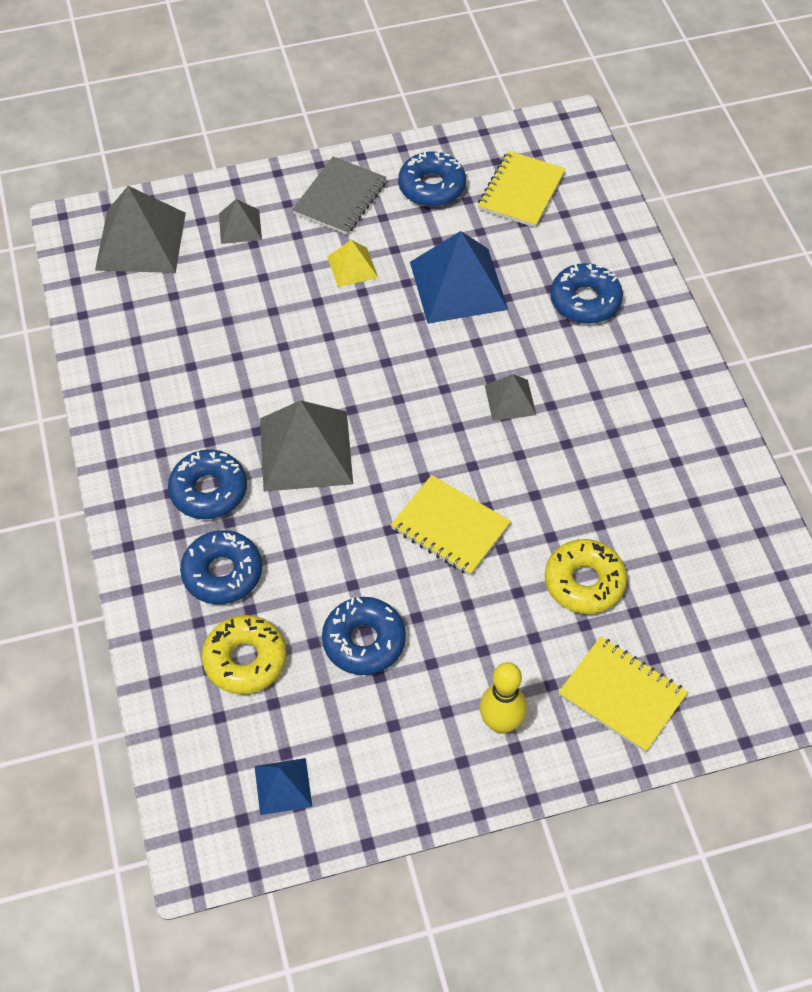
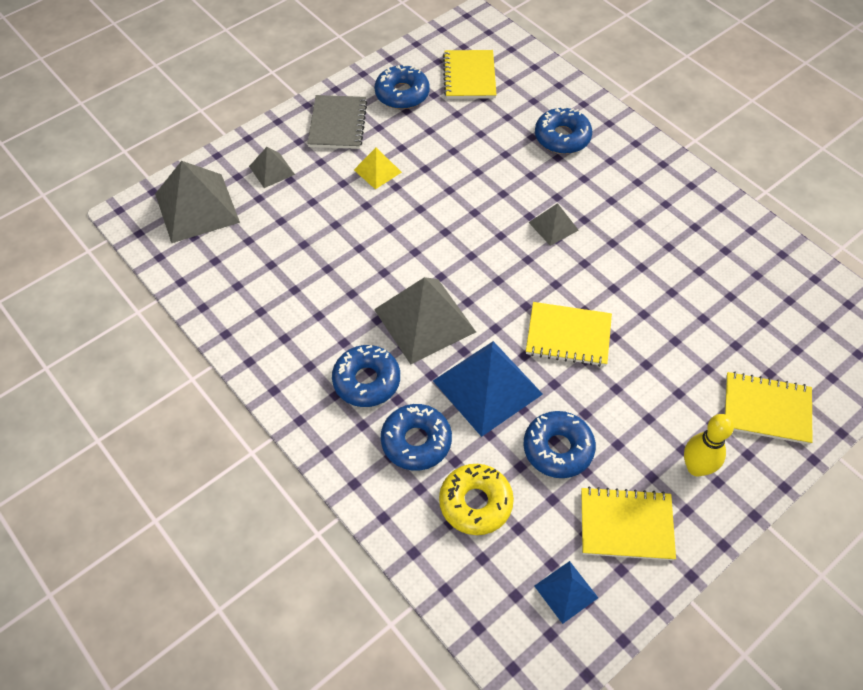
camera: 25 degrees left, 0 degrees up
blue pyramid [410,231,508,324] -> blue pyramid moved to [433,341,543,437]
yellow donut [545,539,627,614] -> none
none -> yellow notebook [581,486,676,561]

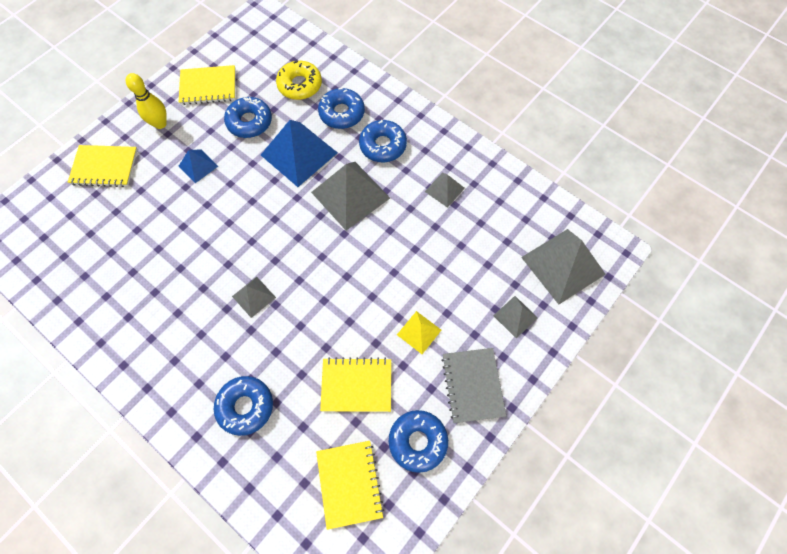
camera: 170 degrees right, 10 degrees up
yellow notebook [526,302,612,367] -> yellow notebook moved to [320,357,391,412]
blue pyramid [534,561,598,624] -> blue pyramid moved to [179,149,218,183]
none -> grey pyramid [425,173,465,208]

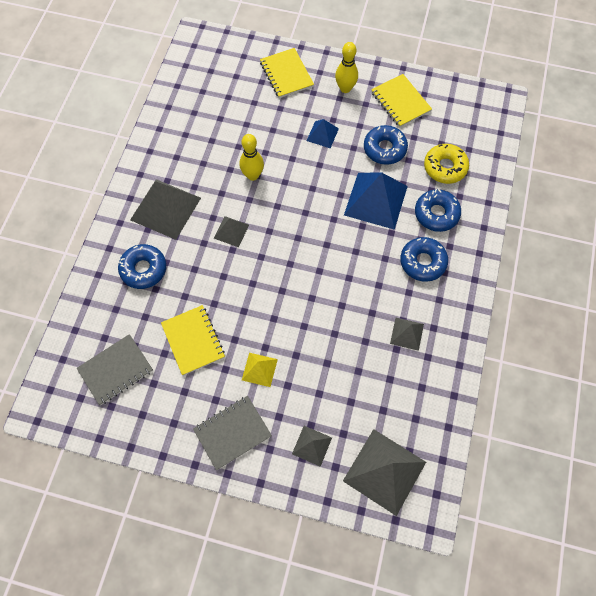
camera: 65 degrees right, 0 degrees up
grey pyramid [311,162,390,231] -> grey pyramid moved to [130,179,201,240]
yellow notebook [316,441,384,530] -> grey notebook [76,334,153,405]
blue donut [389,410,448,473] -> none
none -> yellow bowling pin [239,134,264,181]

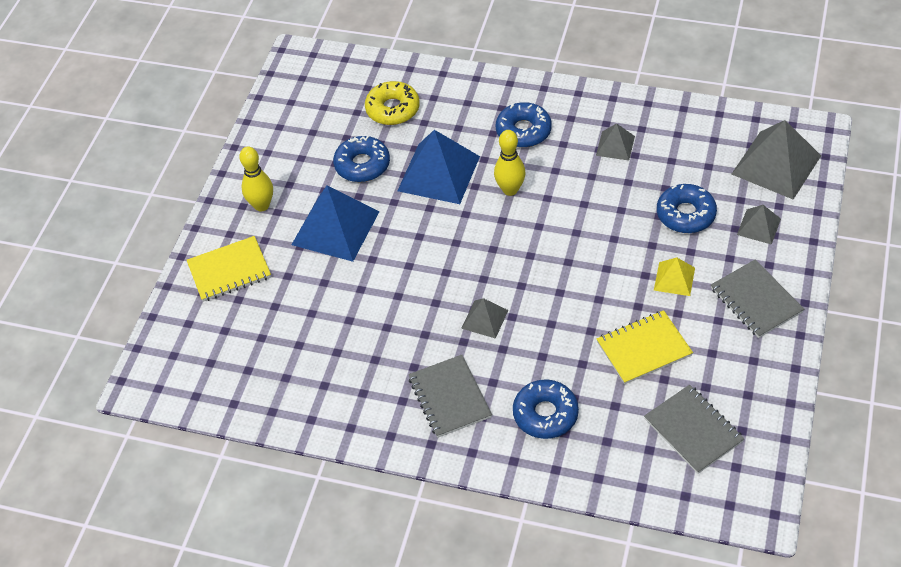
camera: 85 degrees left, 15 degrees down
grey pyramid [130,179,201,240] -> grey notebook [408,355,492,438]
yellow bowling pin [239,134,264,181] -> yellow bowling pin moved to [494,130,525,196]
blue pyramid [307,119,339,148] -> blue pyramid [291,185,380,262], size x1.95
yellow notebook [371,74,432,127] -> none
blue donut [415,189,461,232] -> blue donut moved to [657,184,717,233]

